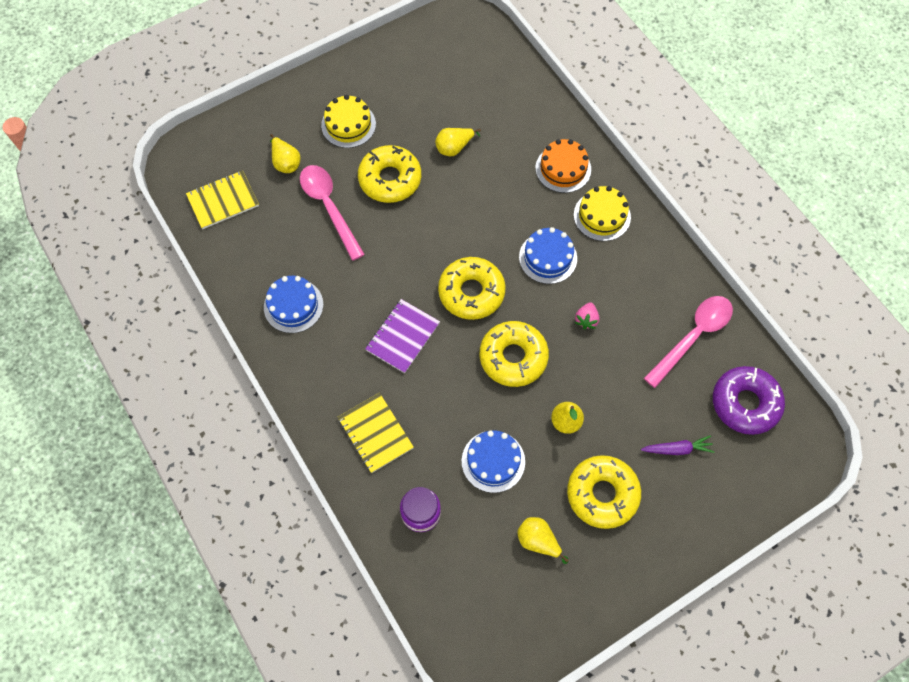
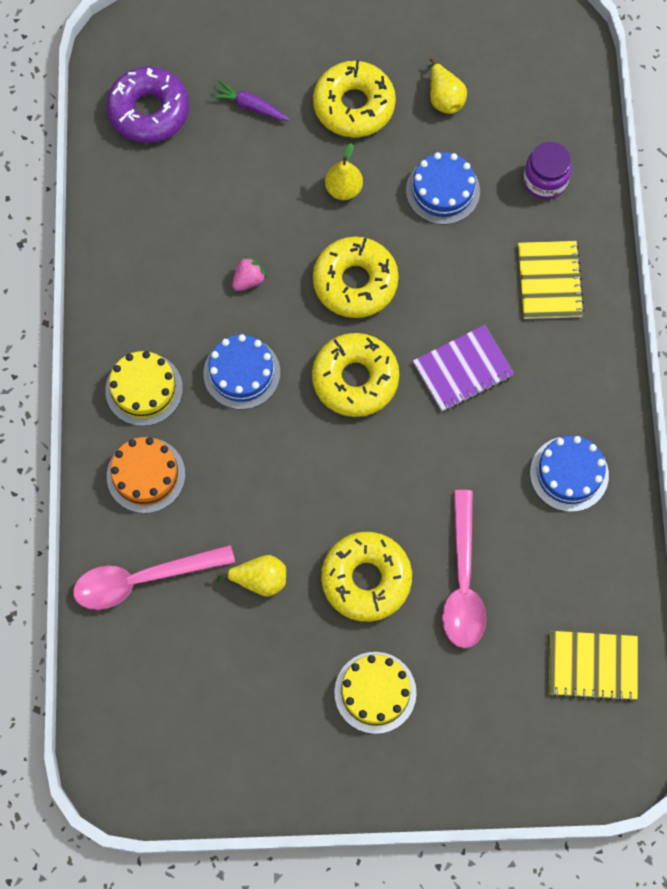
camera: 150 degrees left, 5 degrees up
yellow pear [270,134,301,173] -> none
pink spoon [644,296,733,388] -> pink spoon moved to [73,545,235,610]

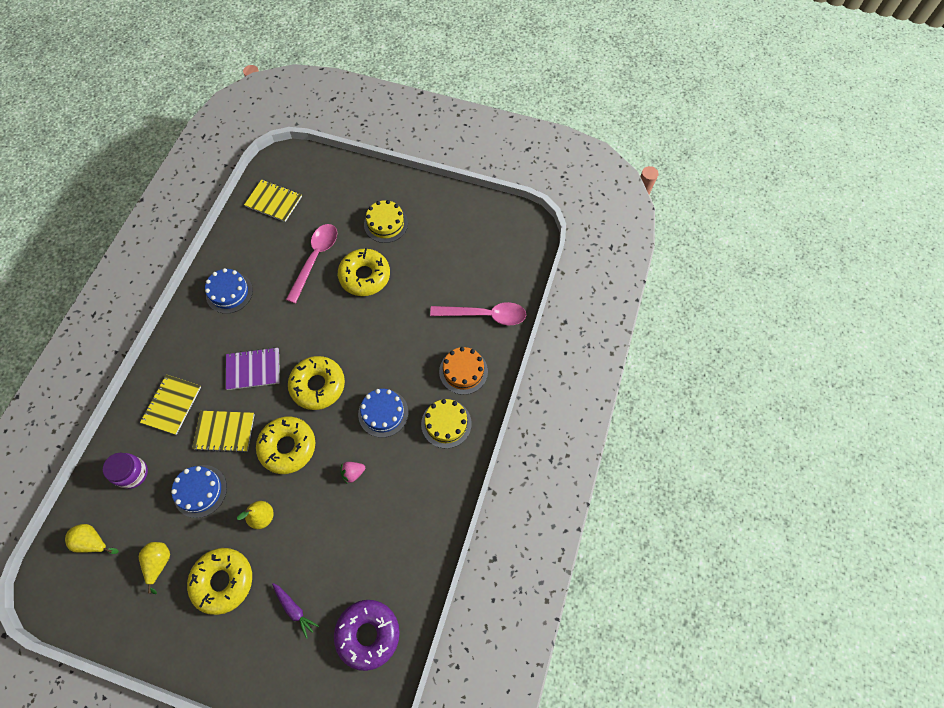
camera: 160 degrees left, 5 degrees down
yellow pear [216,555,286,597] -> yellow pear moved to [65,524,119,554]
none -> yellow notebook [192,411,255,453]

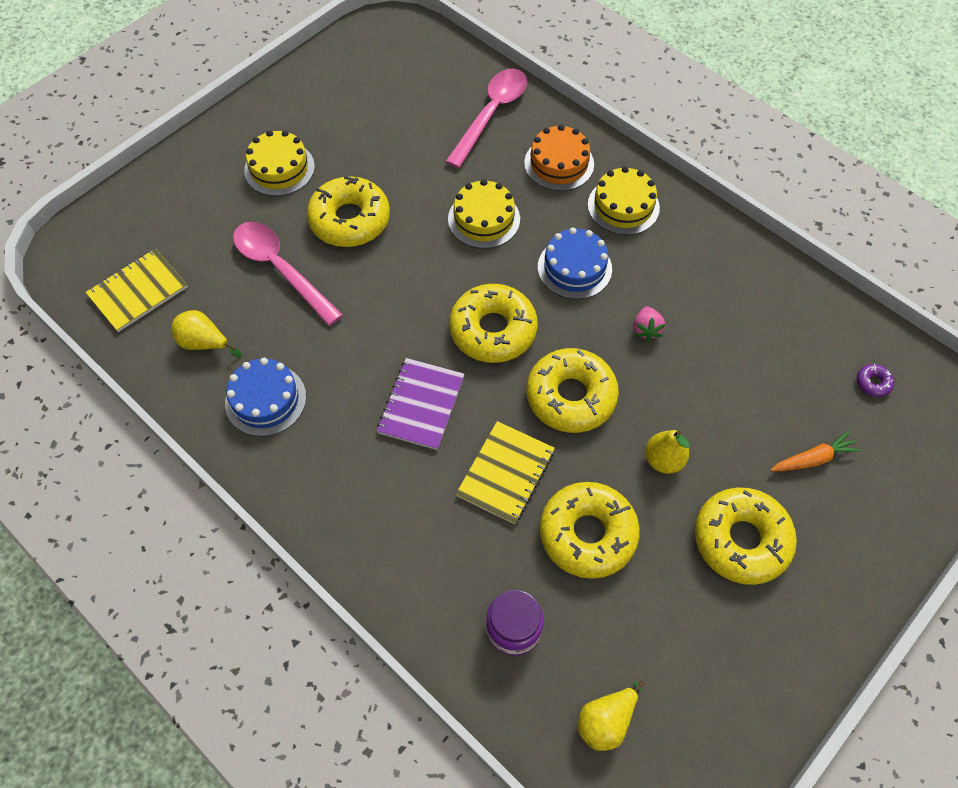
camera: 65 degrees left, 5 degrees down
yellow pear [139,542,170,594] -> yellow pear moved to [171,310,242,358]
yellow notebook [140,375,201,435] -> none
blue cake [171,465,227,518] -> yellow donut [540,482,640,579]
purple carrot [272,583,319,639] -> orange carrot [770,431,861,471]
purple donut [334,600,400,671] -> purple donut [857,364,894,397], size x0.40
none -> yellow cake [448,179,520,249]

